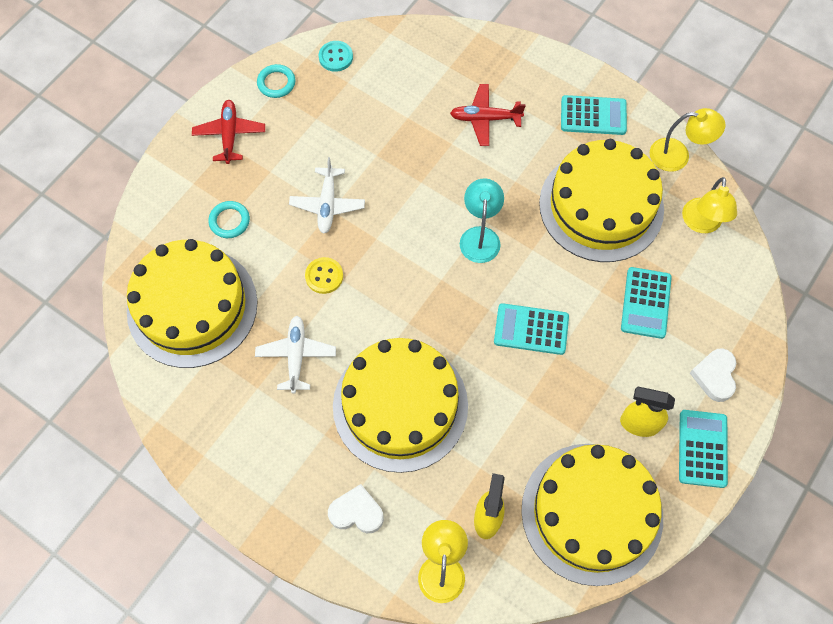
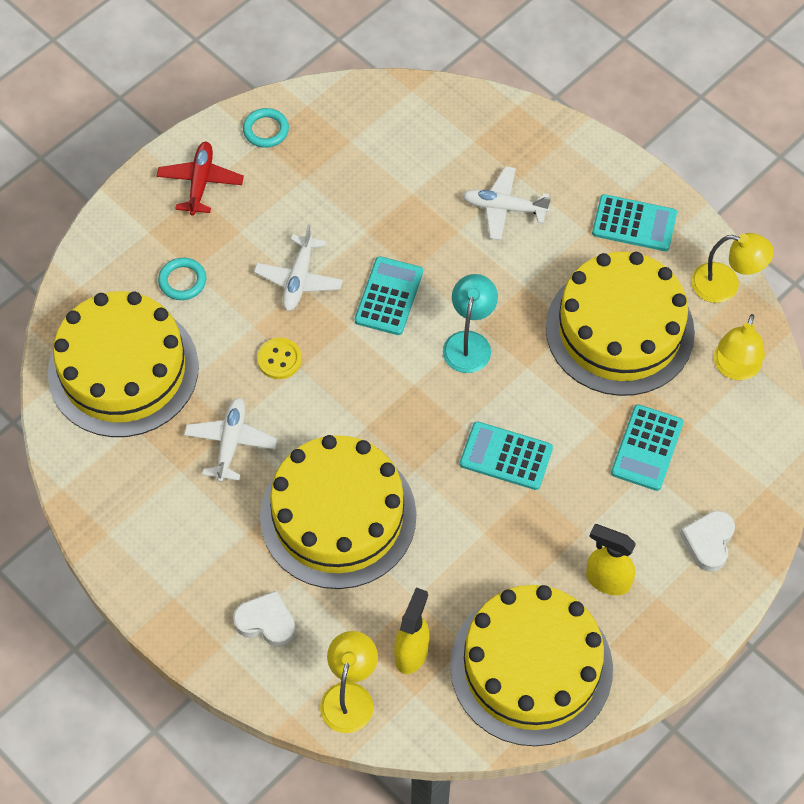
camera: 10 degrees right, 5 degrees down
turquoise button [319,41,353,72] -> none
red plane [450,84,526,146] -> white plane [462,166,551,240]
turquoise calculator [679,410,728,488] -> turquoise calculator moved to [355,256,423,335]

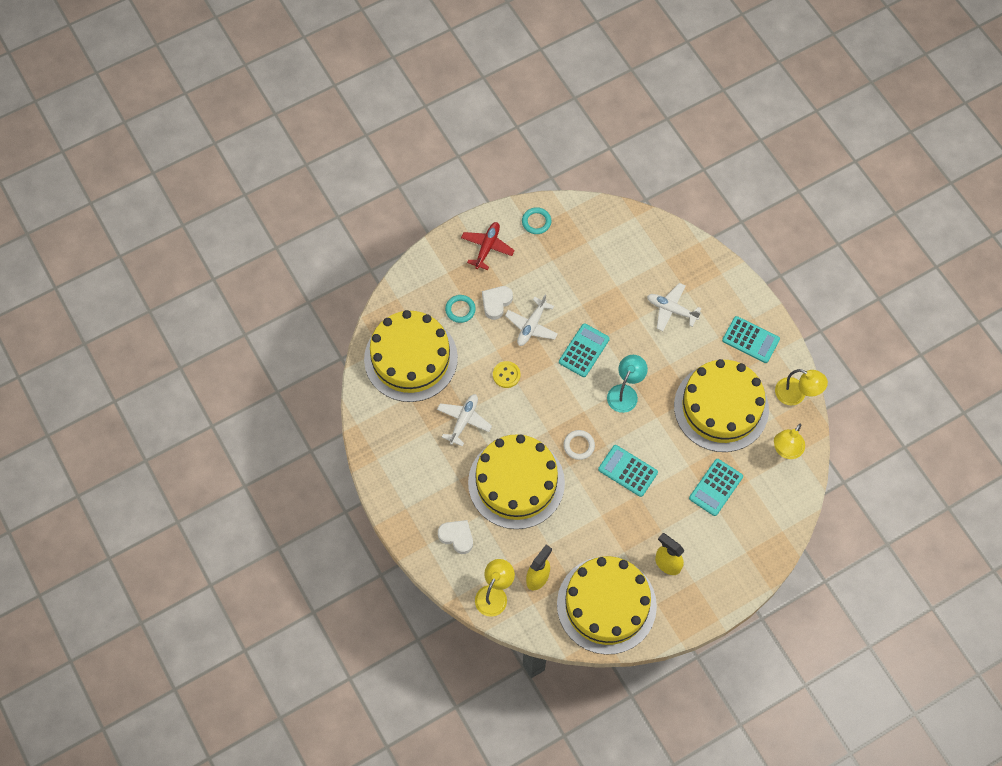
camera: 15 degrees right, 5 degrees up
white heart [680,511,735,572] -> white heart moved to [482,286,513,320]
none -> white ring [563,430,595,460]

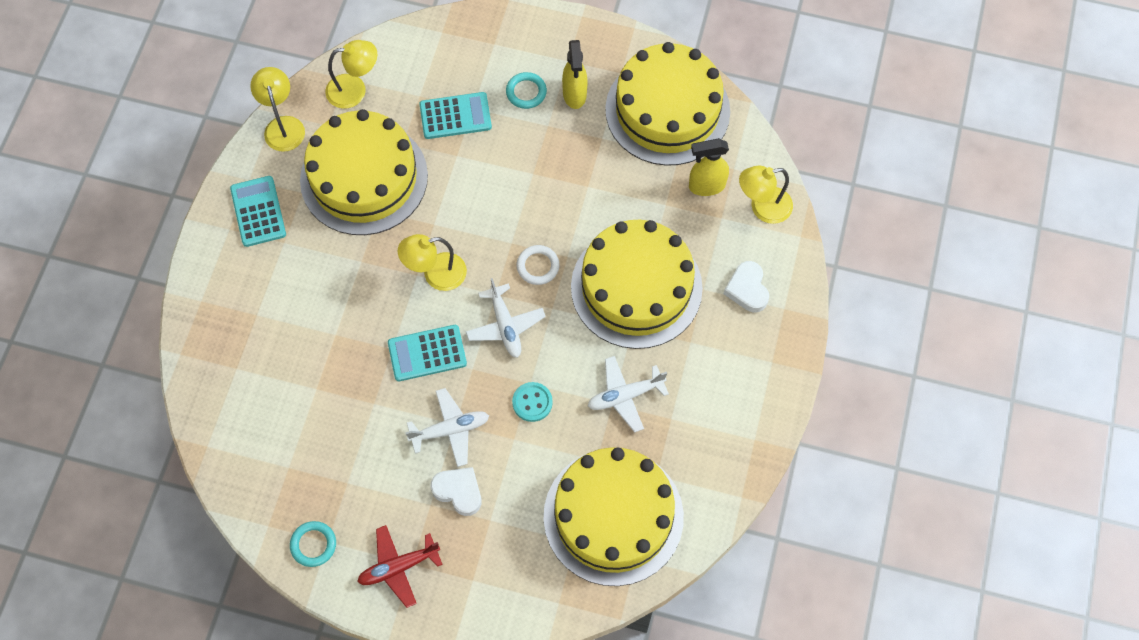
camera: 135 degrees left, 0 degrees up
turquoise ring [445,295,476,323] -> turquoise ring moved to [506,72,547,109]
white heart [482,286,513,320] -> white heart turned 135 degrees counterclockwise [431,467,481,516]
yellow button [493,361,520,388] -> turquoise button [512,382,553,422]
turquoise calculator [598,445,658,497] -> none
turquoise lamp [607,355,648,413] -> yellow lamp [397,234,467,291]
white plane [647,283,702,331] -> white plane moved to [466,278,546,358]

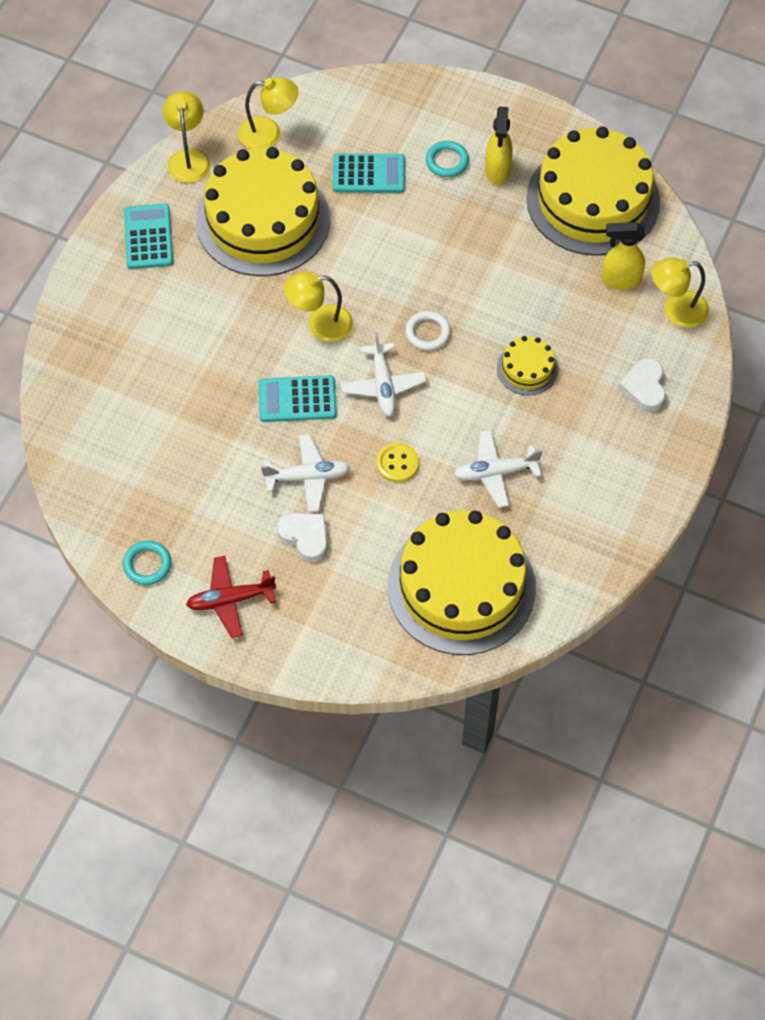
camera: 10 degrees right, 5 degrees down
turquoise button [512,382,553,422] -> yellow button [377,443,419,483]
yellow cake [571,220,703,349] -> yellow cake [497,336,558,395], size x0.44

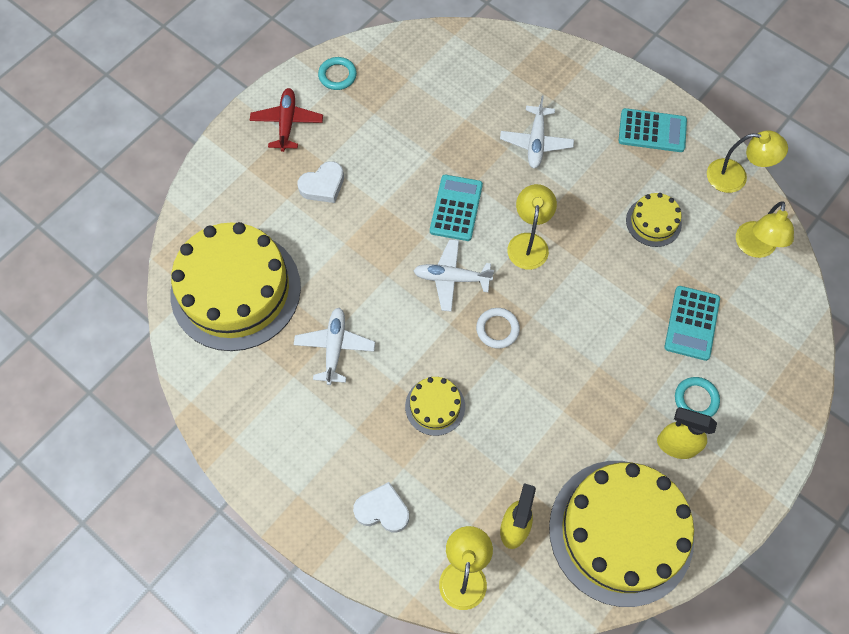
camera: 105 degrees right, 5 degrees up
yellow cake [196,147,330,276] -> yellow cake [626,193,682,247], size x0.44
white plane [261,434,350,512] -> white plane moved to [500,96,574,168]
yellow button [377,443,419,483] -> none

